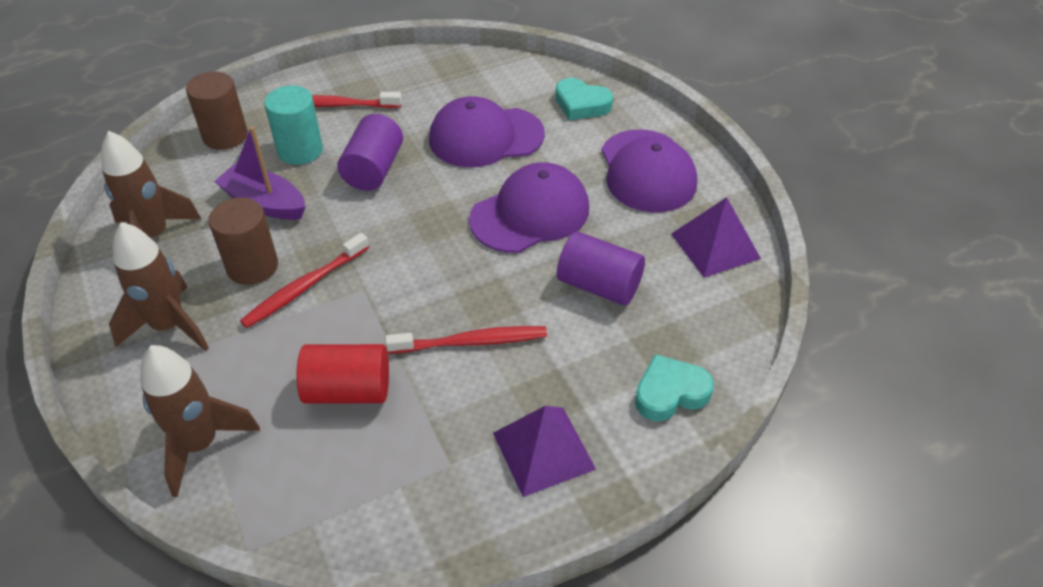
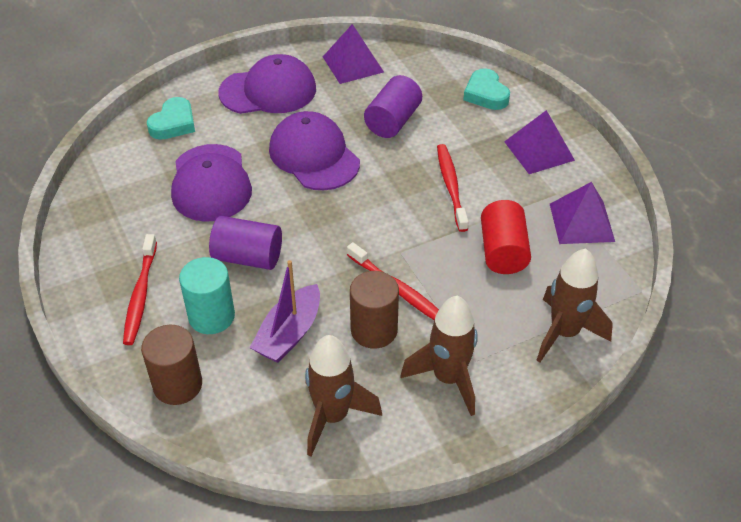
camera: 90 degrees left, 0 degrees up
none -> purple pyramid [550,182,615,244]

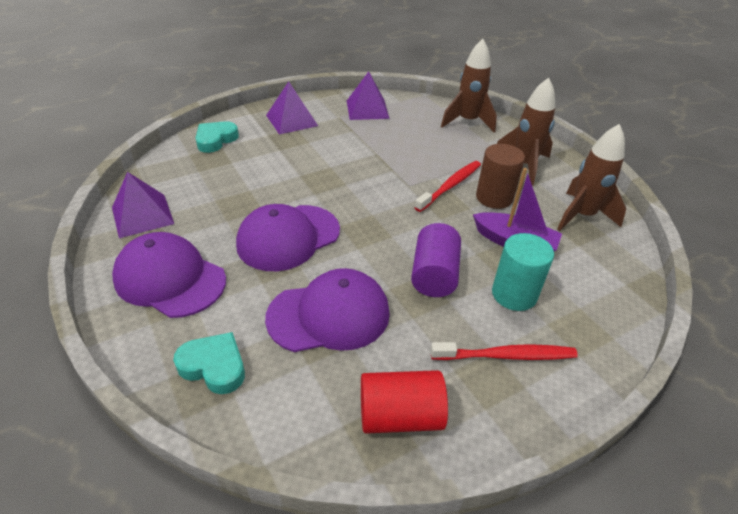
camera: 95 degrees left, 5 degrees down
brown cylinder [141,325,202,405] -> none
purple cap [218,54,316,114] -> purple cap turned 45 degrees counterclockwise [112,232,226,318]
purple cylinder [364,75,422,138] -> none
red toothbrush [437,144,469,232] -> none
turquoise heart [463,68,510,110] -> turquoise heart turned 150 degrees clockwise [195,121,239,153]
red cylinder [481,200,531,274] -> red cylinder moved to [361,370,448,434]

